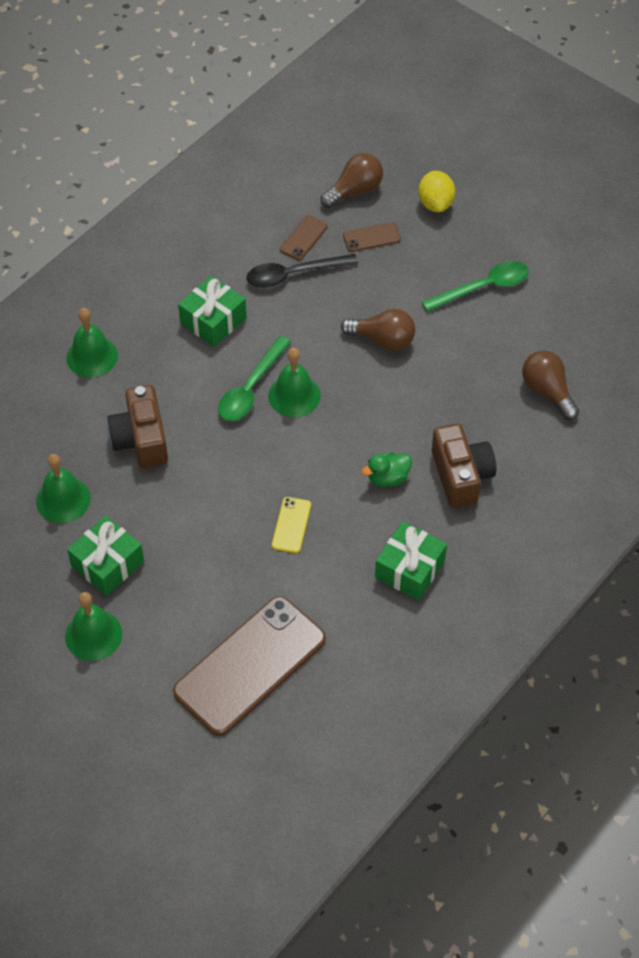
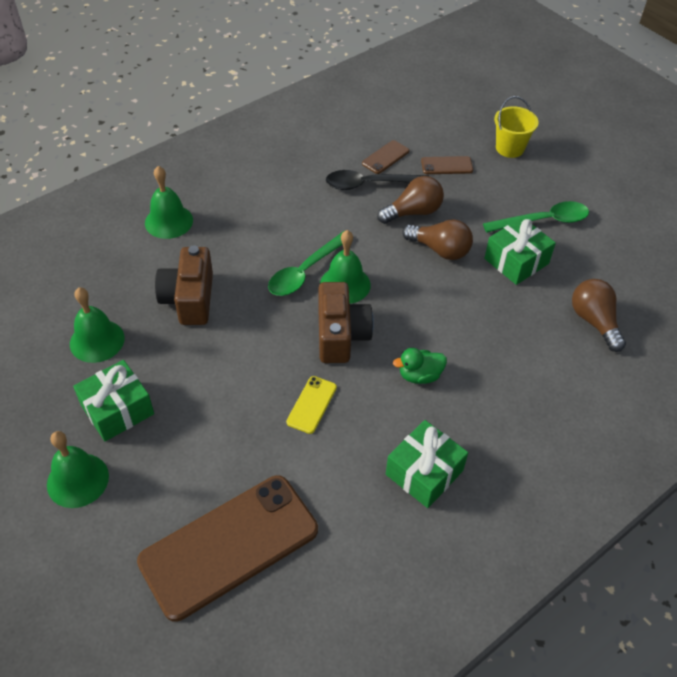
camera: 10 degrees right, 5 degrees down
green gift [178,275,247,347] -> green gift moved to [484,217,556,285]
brown light bulb [320,153,383,208] -> brown light bulb moved to [377,176,444,224]
yellow lemon [418,171,455,212] -> yellow bucket [494,96,538,158]
brown camera [432,423,496,508] -> brown camera moved to [318,282,374,363]

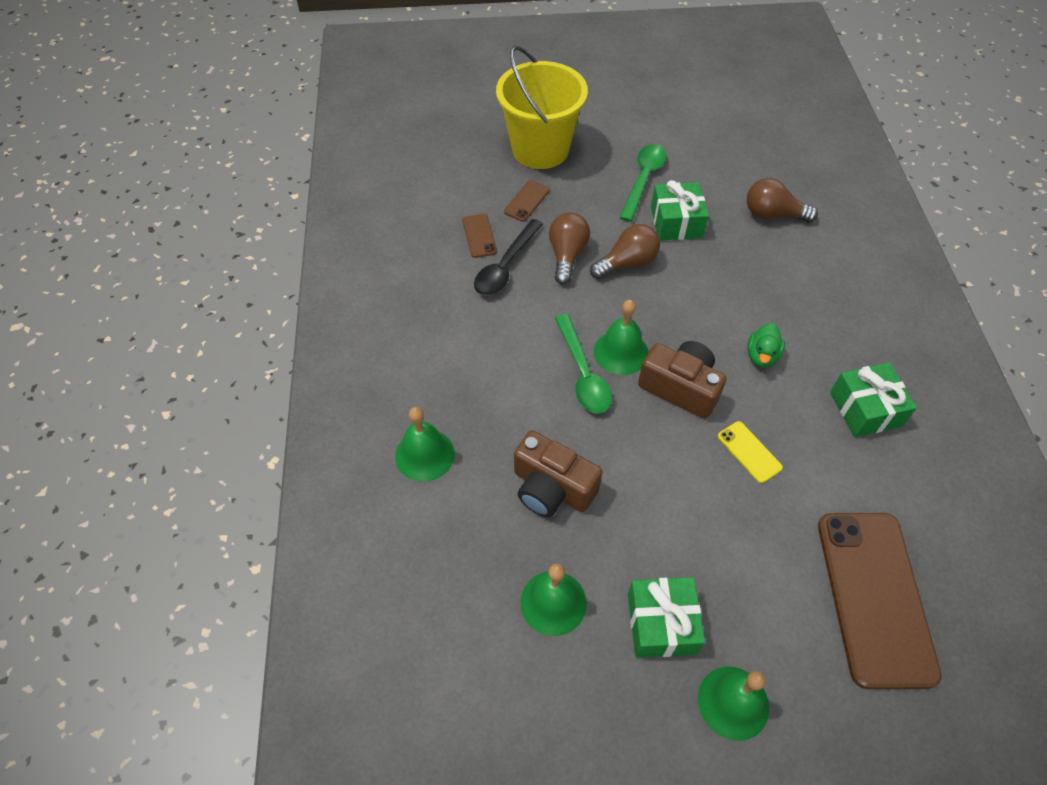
camera: 55 degrees left, 5 degrees up
yellow bucket [494,96,538,158] -> yellow bucket [496,46,588,169], size x1.93

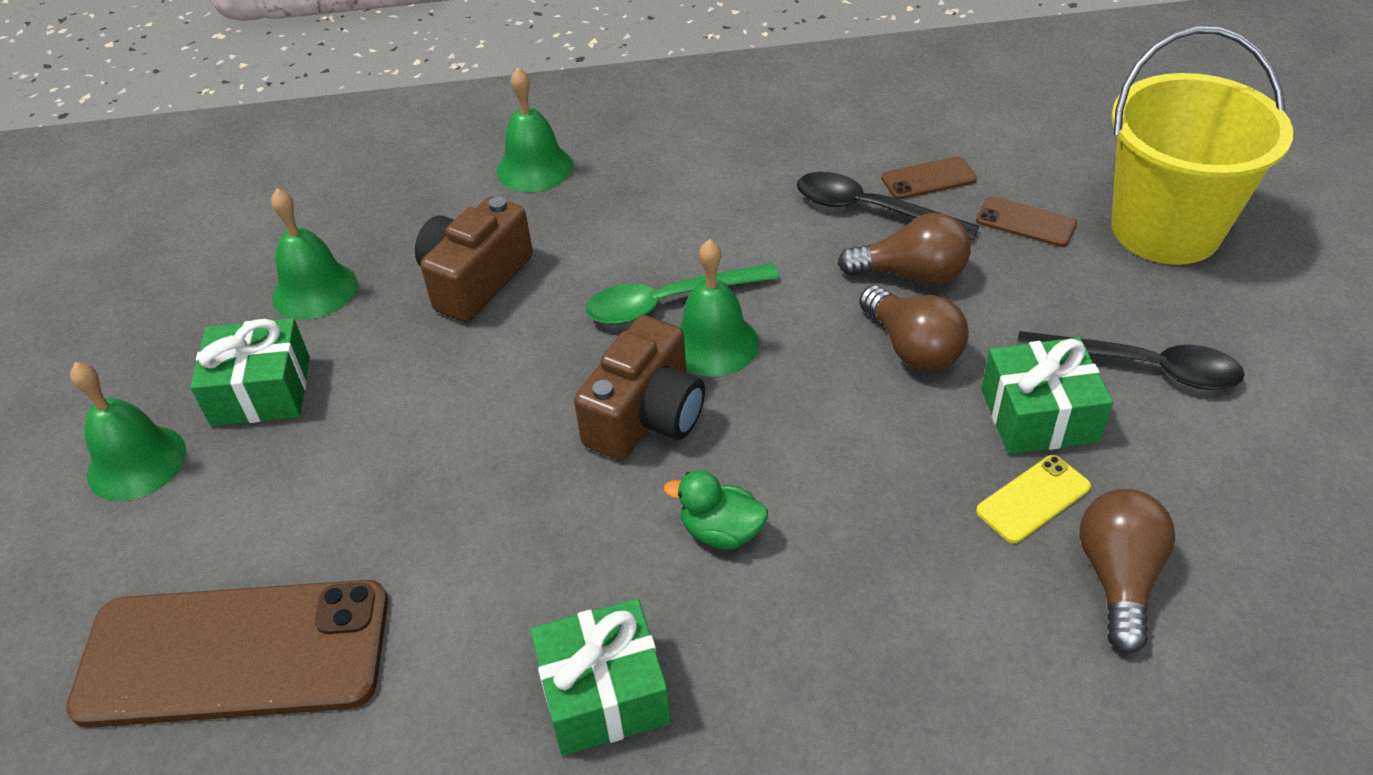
camera: 90 degrees right, 10 degrees down
green spoon [620,144,667,222] -> black spoon [1017,331,1245,390]
yellow phone [718,421,783,483] -> yellow phone moved to [976,455,1091,543]

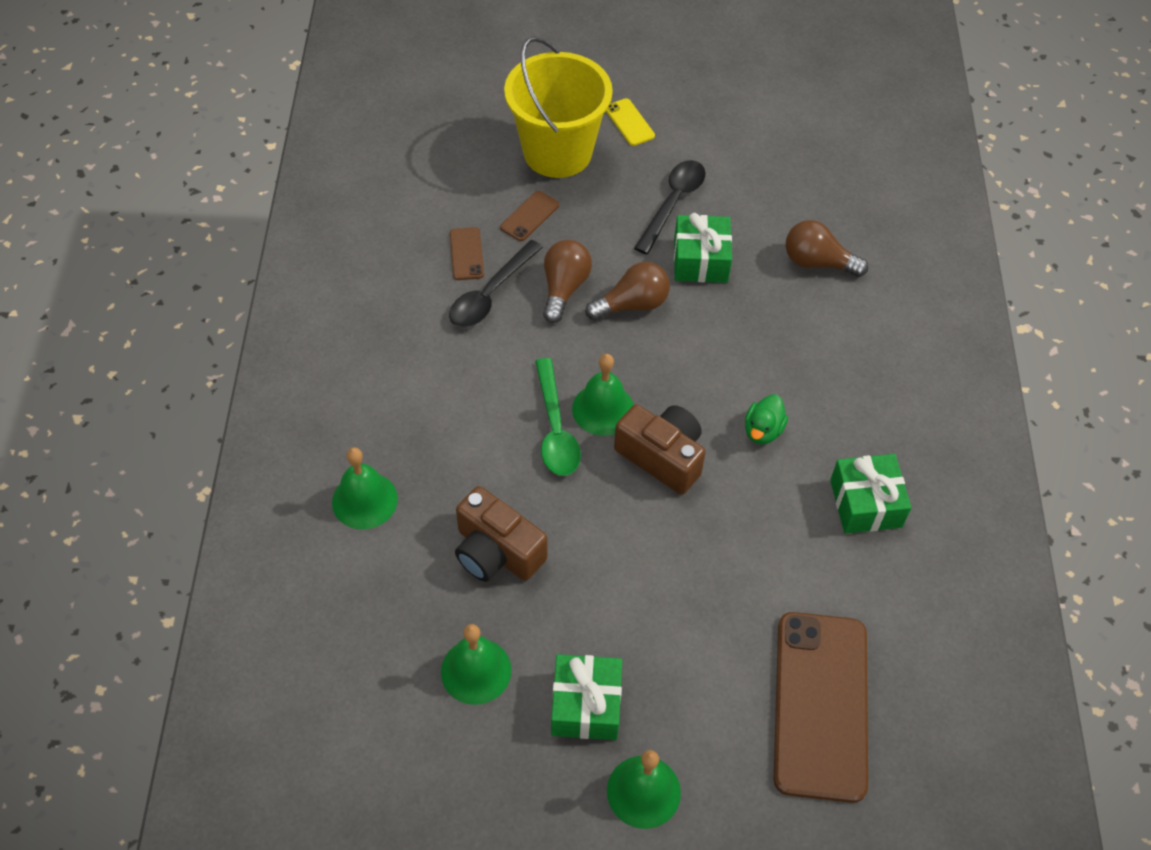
camera: 85 degrees left, 10 degrees up
yellow phone [976,455,1091,543] -> yellow phone moved to [606,98,655,146]

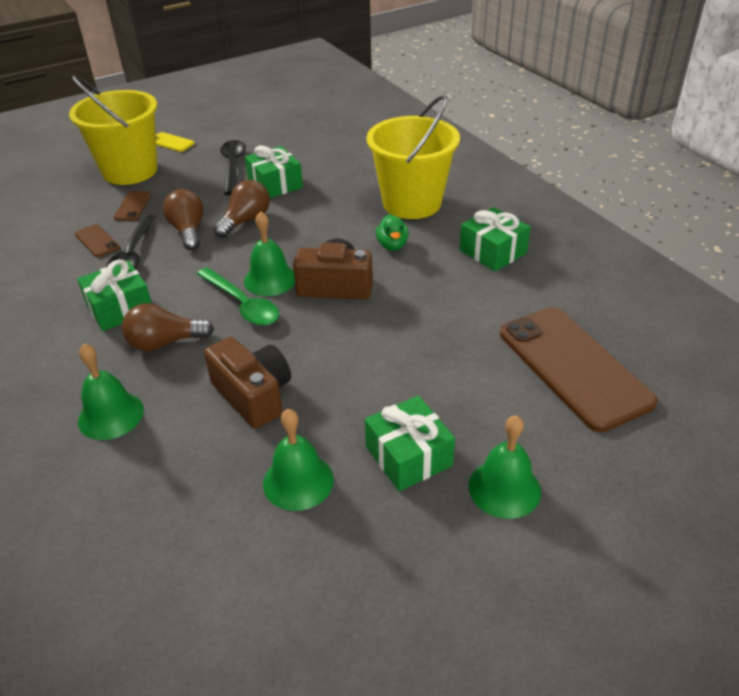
camera: 30 degrees left, 15 degrees down
brown camera [455,486,547,582] -> brown camera turned 135 degrees counterclockwise [204,337,291,429]
brown light bulb [786,220,868,277] -> brown light bulb moved to [122,303,214,351]
none -> green gift [77,259,152,331]
none -> yellow bucket [367,95,460,219]

